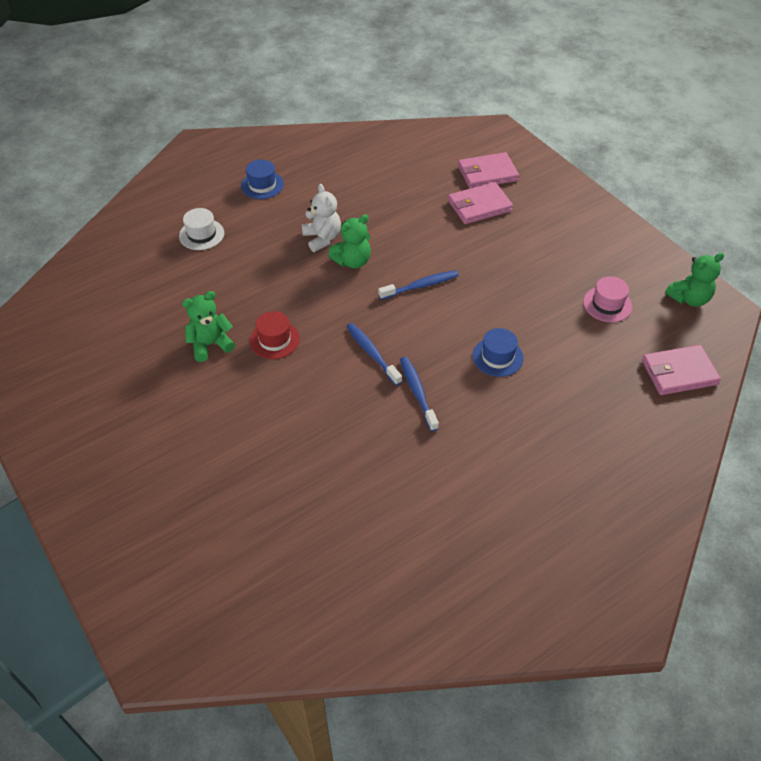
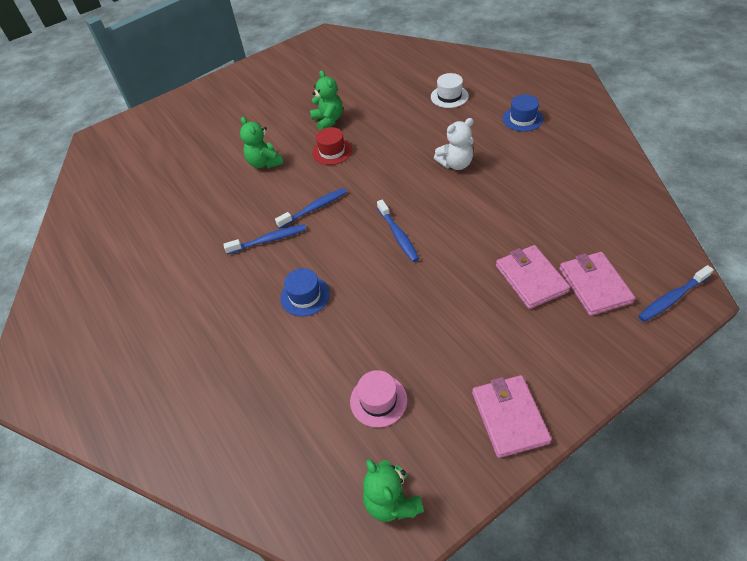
camera: 95 degrees right, 0 degrees up
green teddy bear [328,214,371,269] -> green teddy bear moved to [240,117,284,168]
pink wallet [642,345,721,395] -> pink wallet moved to [472,375,552,458]
none -> blue toothbrush [638,265,714,322]

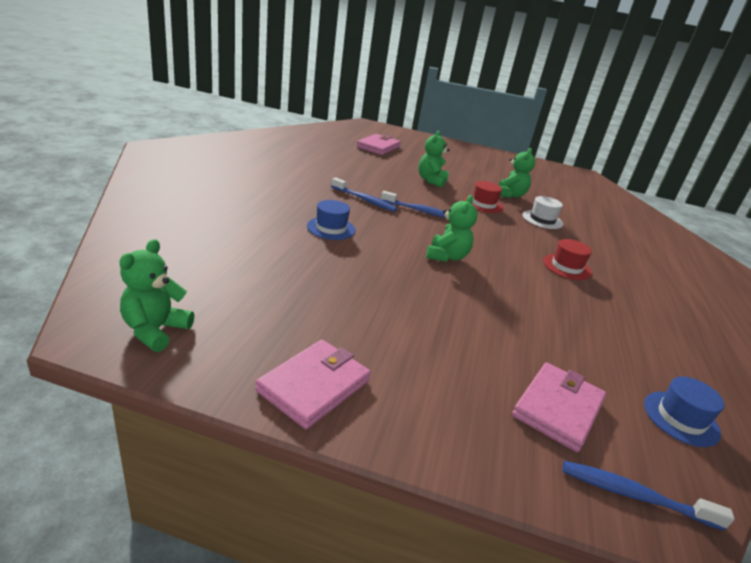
camera: 40 degrees right, 20 degrees down
pink hat [350,370,407,428] -> none
blue toothbrush [377,200,419,262] -> green teddy bear [426,195,477,262]
white hat [431,73,469,108] -> white hat moved to [523,196,563,229]
white teddy bear [434,118,474,170] -> red hat [543,239,592,280]
pink wallet [496,245,570,309] -> pink wallet moved to [356,134,401,155]
blue hat [502,94,543,132] -> blue hat moved to [644,376,725,447]

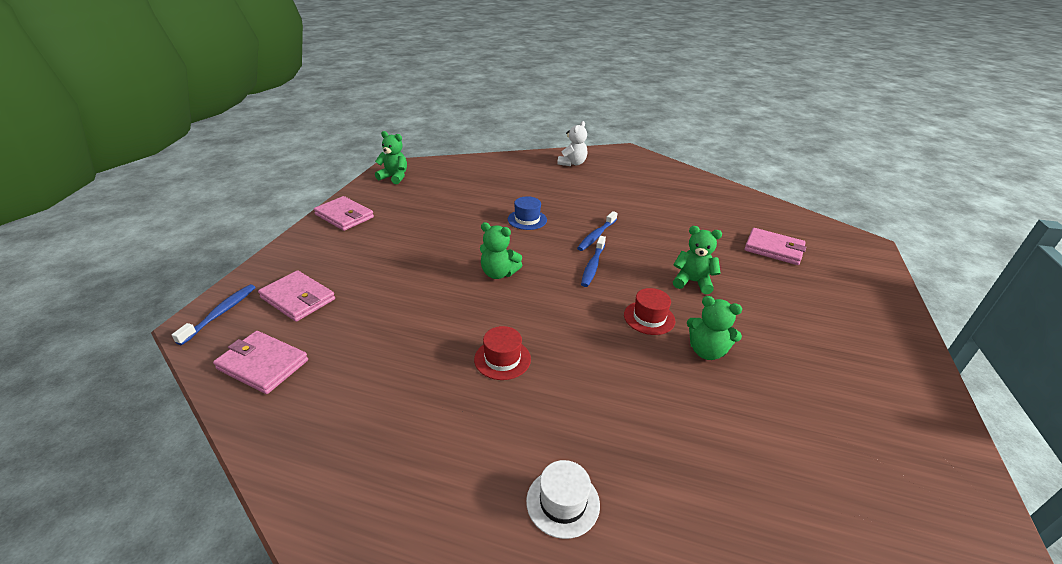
camera: 95 degrees right, 5 degrees up
white hat [523,196,563,229] -> white hat moved to [526,460,600,539]
blue hat [644,376,725,447] -> pink wallet [213,331,308,394]
none -> white teddy bear [557,121,587,166]

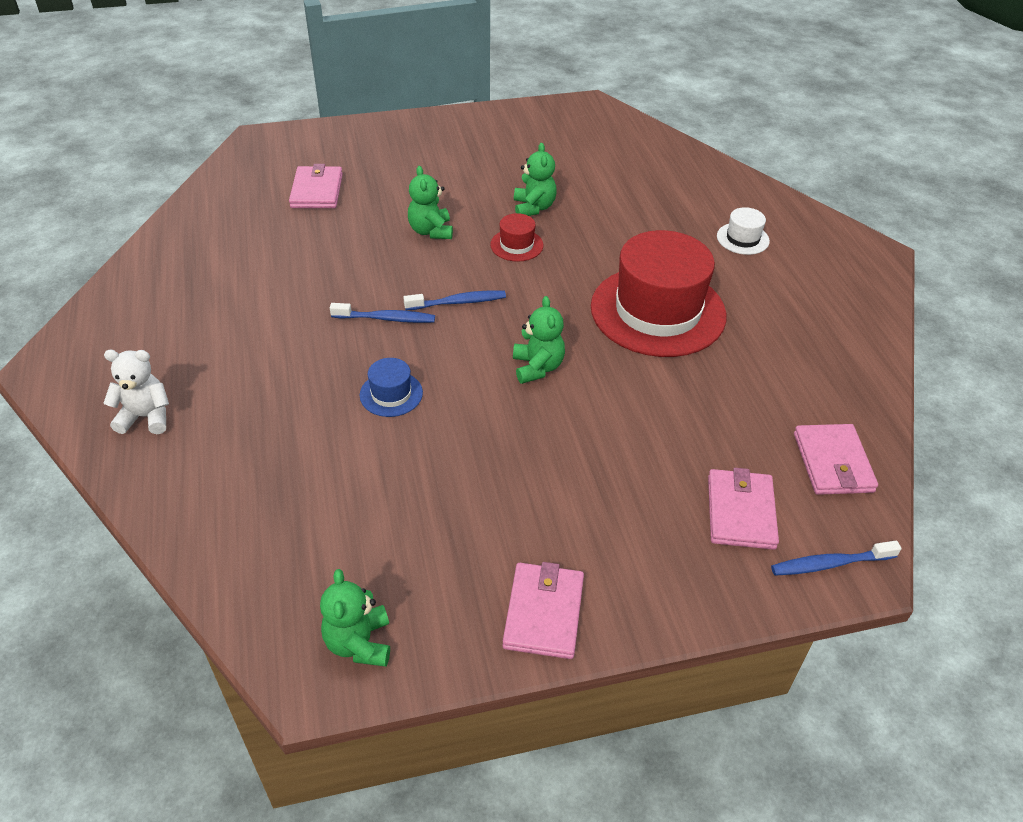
camera: 120 degrees left, 10 degrees up
red hat [474,326,531,380] -> red hat [591,230,727,357], size x2.37

